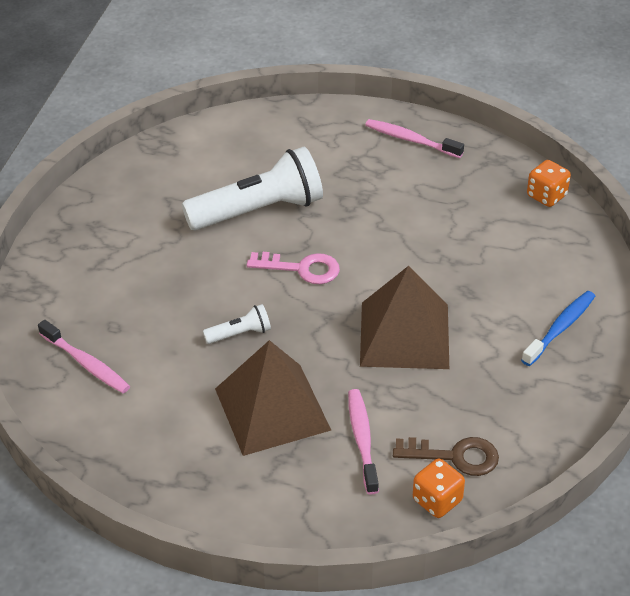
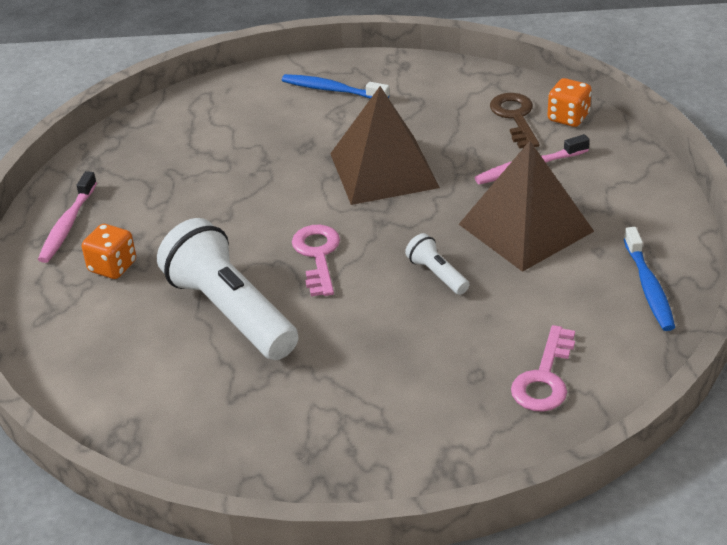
camera: 105 degrees left, 5 degrees down
pink toothbrush [38,320,130,393] -> pink key [511,325,575,412]
orange dice [527,160,571,207] -> orange dice moved to [82,224,136,279]
none -> blue toothbrush [624,227,675,331]

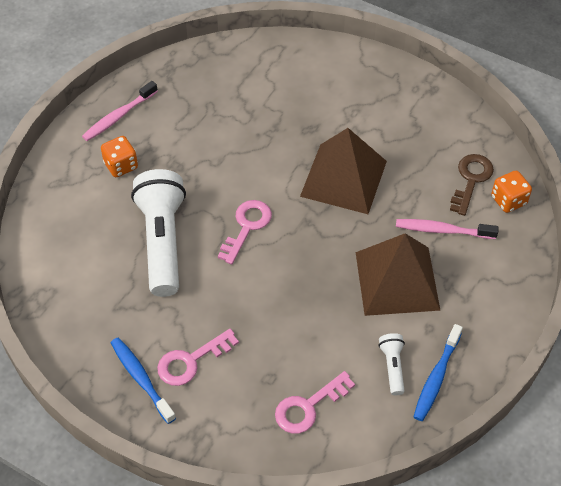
camera: 30 degrees right, 15 degrees up
blue toothbrush [282,74,390,99] -> blue toothbrush moved to [111,338,176,424]
white flashlight [405,233,469,295] -> white flashlight moved to [379,333,405,395]
none -> pink key [157,329,239,386]

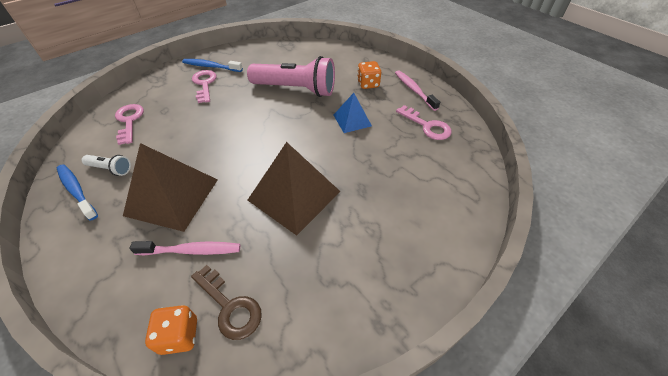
camera: 110 degrees right, 5 degrees down
blue toothbrush [111,338,176,424] -> blue toothbrush turned 150 degrees counterclockwise [182,59,243,72]
white flashlight [131,169,186,297] -> pink flashlight [247,56,335,97]
pink key [218,200,272,264] -> pink key moved to [396,105,451,140]
pink toothbrush [396,219,499,239] -> pink toothbrush turned 60 degrees clockwise [130,241,240,255]
none -> blue pyramid [334,93,372,133]

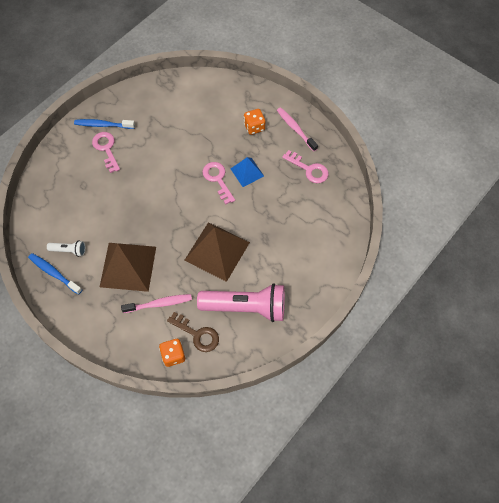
camera: 10 degrees left, 15 degrees up
pink key [115,104,144,145] -> pink key moved to [202,162,235,204]
pink flashlight [247,56,335,97] -> pink flashlight moved to [197,283,285,322]

